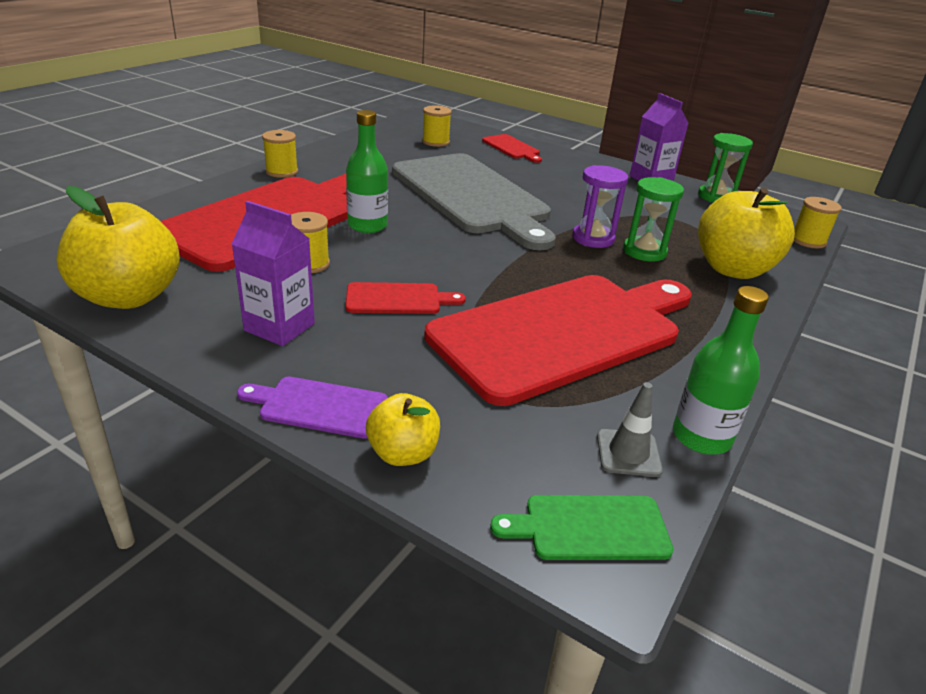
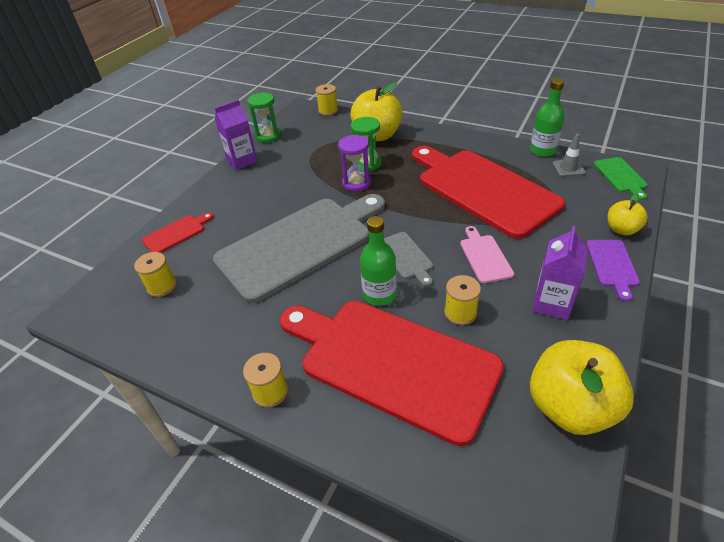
camera: 90 degrees left, 10 degrees up
red cutting board [345,282,466,314] -> pink cutting board [460,226,514,283]
none -> grey cutting board [384,232,433,287]

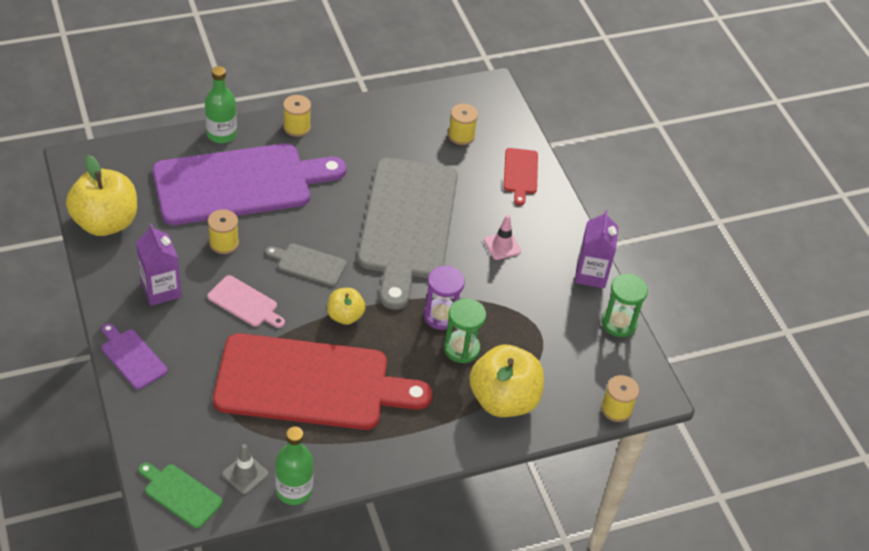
camera: 125 degrees right, 5 degrees up
red cutting board [280,301,504,446] -> purple cutting board [153,143,346,225]
green bottle [360,216,397,306] -> green bottle moved to [205,66,237,143]
yellow apple [608,193,648,235] -> yellow apple moved to [327,288,365,325]
none -> pink traffic cone [484,215,521,260]

